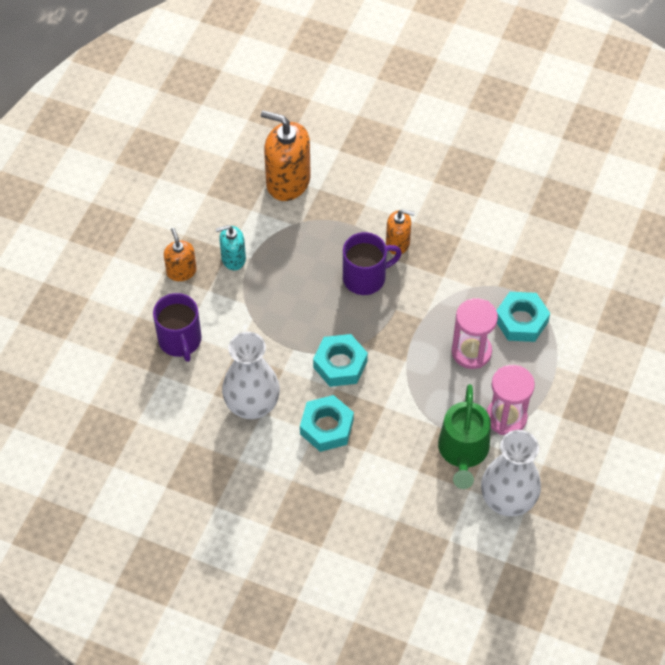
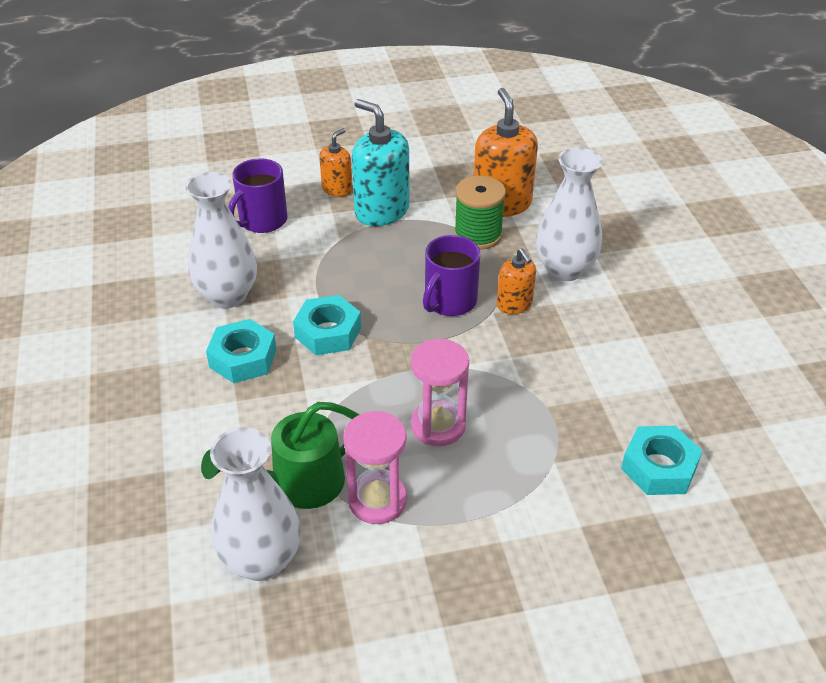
camera: 55 degrees right, 15 degrees down
turquoise soap dispenser [216,225,246,270] -> turquoise soap dispenser [352,99,409,226], size x1.79
purple mug [343,232,402,295] -> purple mug turned 90 degrees clockwise [423,235,480,316]
turquoise nut [496,292,550,342] -> turquoise nut moved to [621,426,702,495]
none -> green spool [454,175,506,250]
none -> white vase [536,147,603,281]

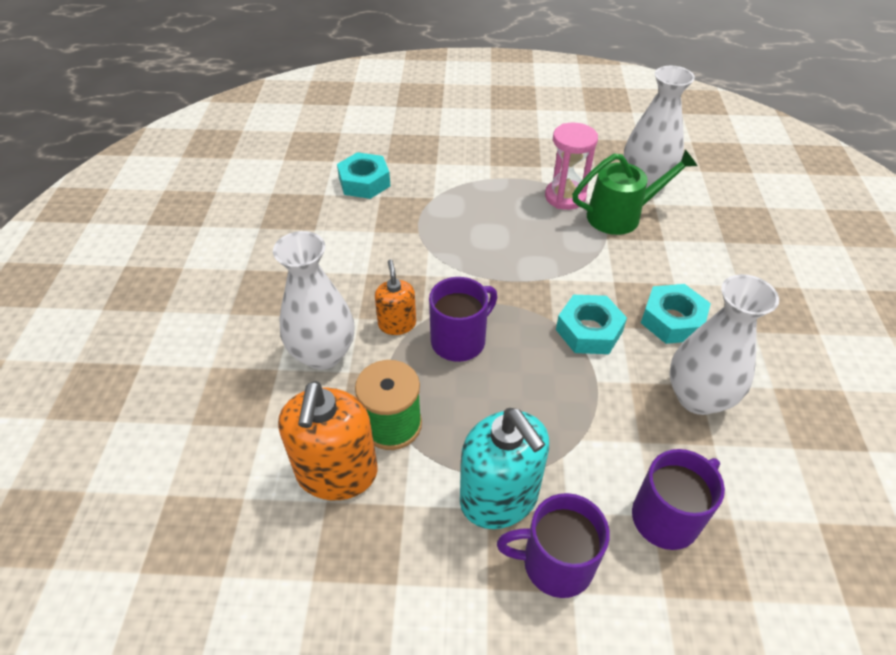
camera: 165 degrees left, 5 degrees up
orange soap dispenser [319,128,352,197] -> purple mug [497,493,610,598]
pink hourglass [411,339,469,446] -> none

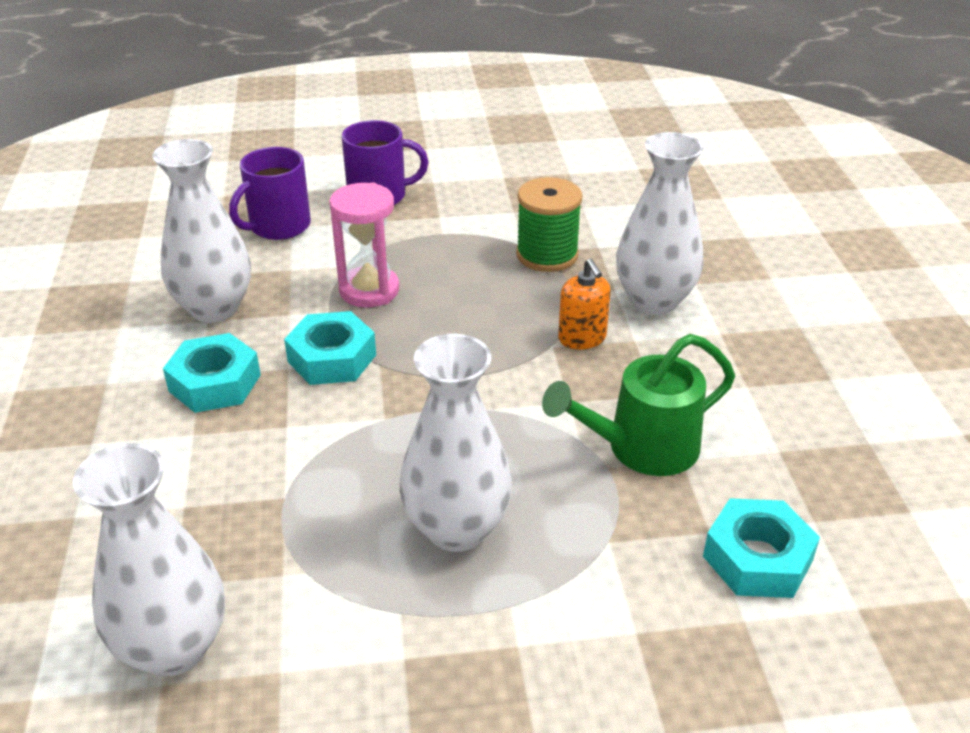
camera: 170 degrees right, 10 degrees down
orange soap dispenser [278,381,377,500] -> none
purple mug [429,277,497,362] -> none
turquoise soap dispenser [460,408,549,529] -> none
pink hourglass [545,123,598,210] -> pink hourglass moved to [330,182,399,307]
green watering can [572,149,698,235] -> green watering can moved to [542,334,735,476]
none -> white vase [400,334,512,552]

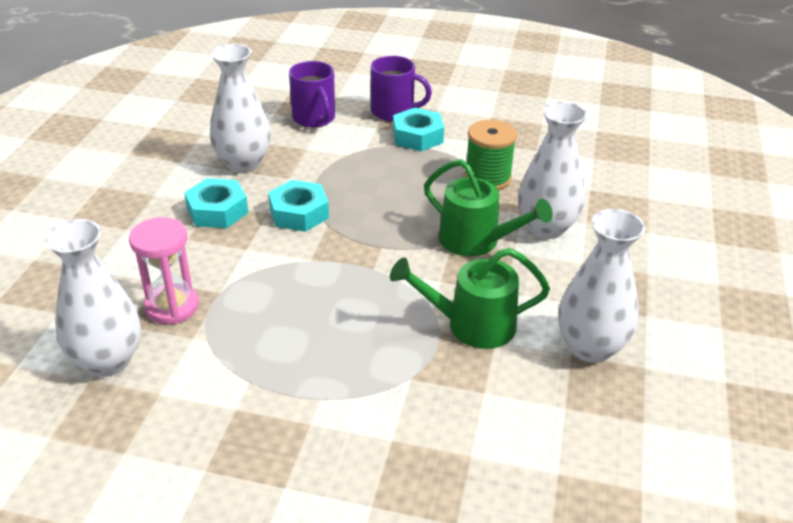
camera: 20 degrees right, 0 degrees up
purple mug [229,147,311,240] -> purple mug turned 90 degrees counterclockwise [289,61,335,128]
pink hourglass [330,182,399,307] -> pink hourglass moved to [129,217,199,324]
white vase [400,334,512,552] -> white vase moved to [558,209,646,363]
orange soap dispenser [558,259,611,350] -> green watering can [424,159,553,256]
turquoise nut [703,498,820,598] -> turquoise nut moved to [393,107,444,151]

